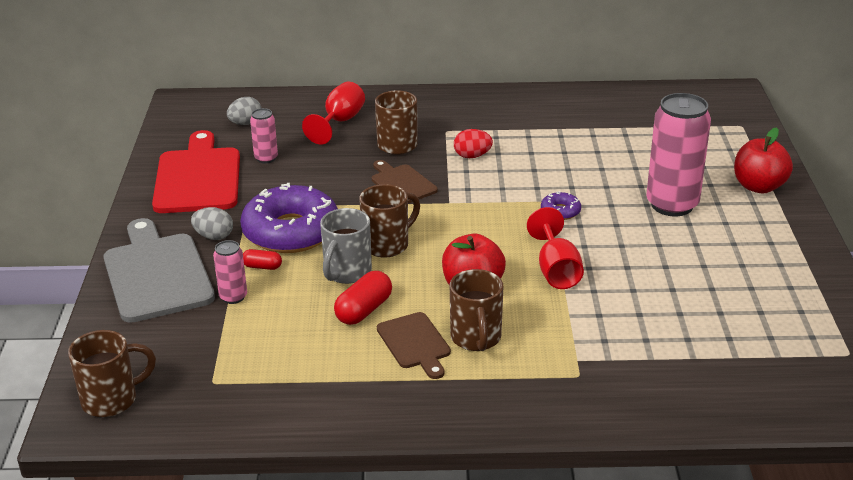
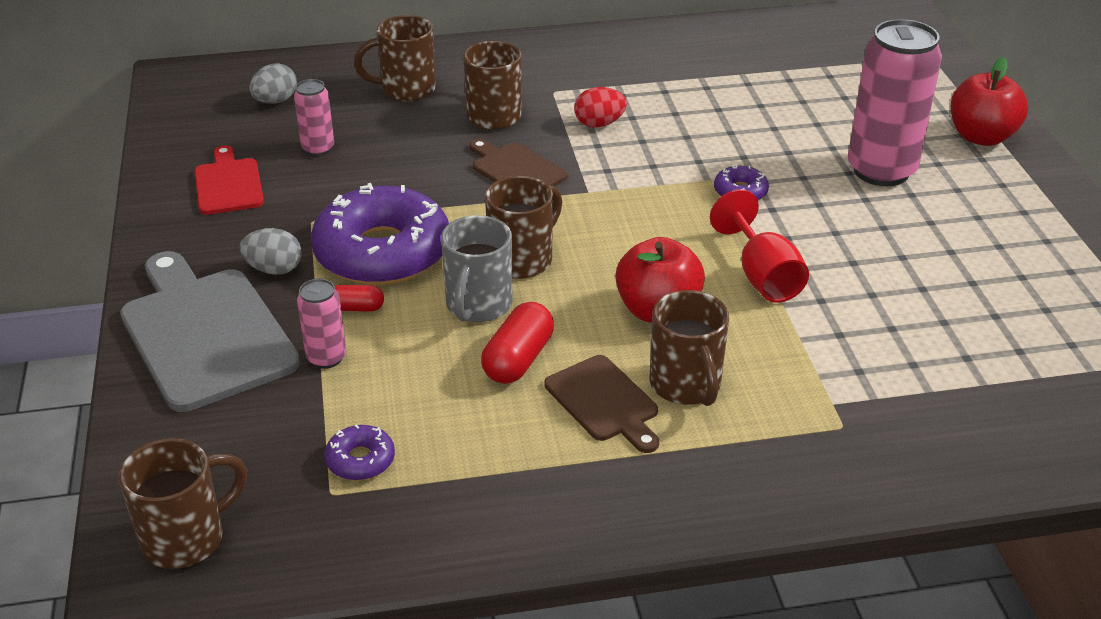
camera: 10 degrees left, 5 degrees up
red cutting board [152,130,240,213] -> red cutting board [194,146,264,215], size x0.55
red goblet [302,82,365,144] -> brown mug [354,15,436,101]
none -> purple donut [325,425,395,481]

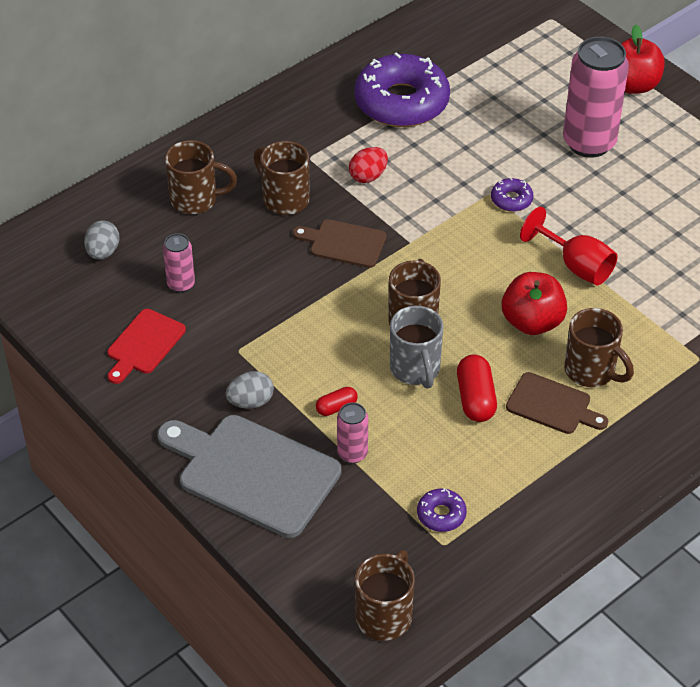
camera: 30 degrees left, 10 degrees up
red cutting board [194,146,264,215] -> red cutting board turned 105 degrees counterclockwise [107,309,186,384]
purple donut [311,183,449,285] -> purple donut moved to [354,52,450,127]
brown mug [354,15,436,101] -> brown mug turned 135 degrees counterclockwise [165,140,237,214]

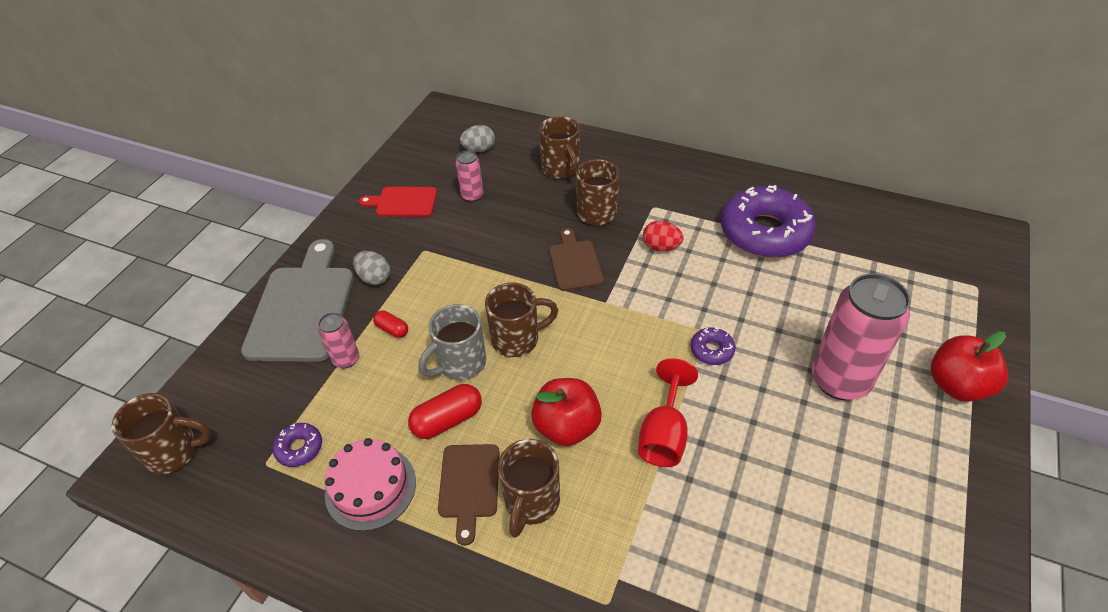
camera: 65 degrees right, 0 degrees up
none -> pink cake [325,438,416,531]

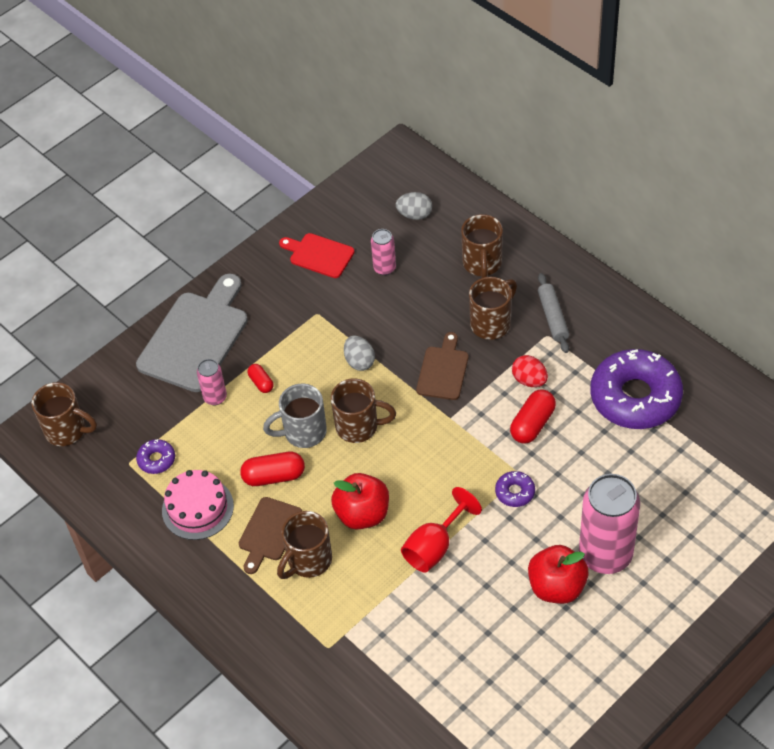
camera: 25 degrees right, 5 degrees up
grey egg [353,251,390,285] -> grey egg moved to [344,335,375,371]
red apple [931,331,1008,402] -> red apple moved to [528,545,589,604]
none -> red capsule [510,390,556,444]
none -> grey rolling pin [538,273,569,353]

